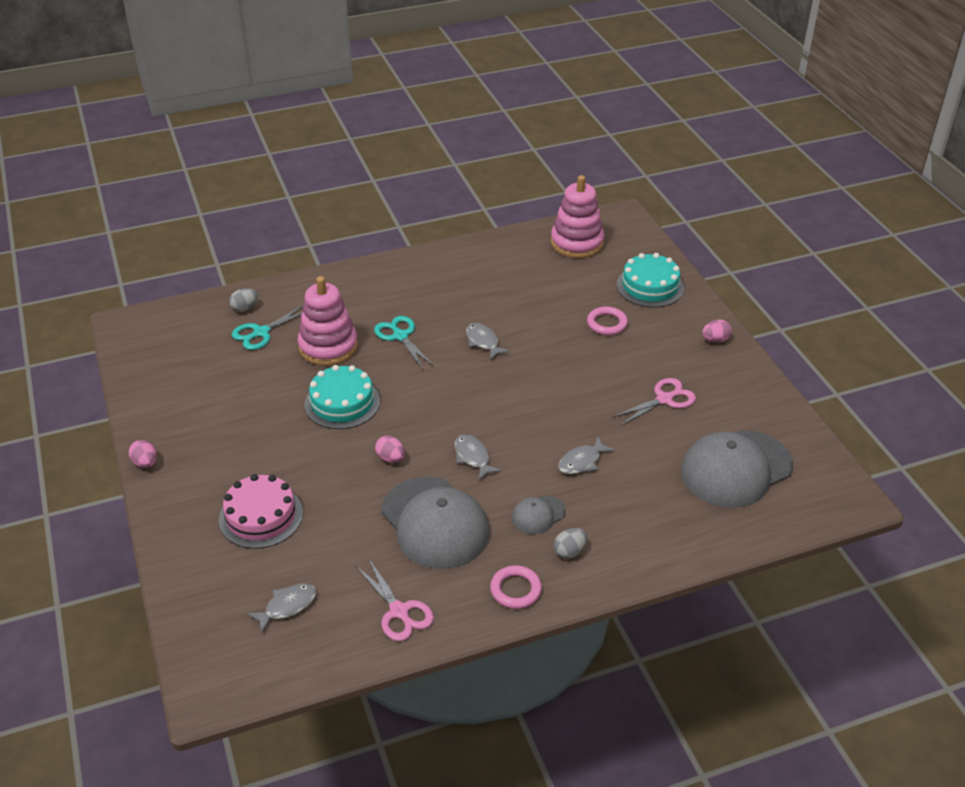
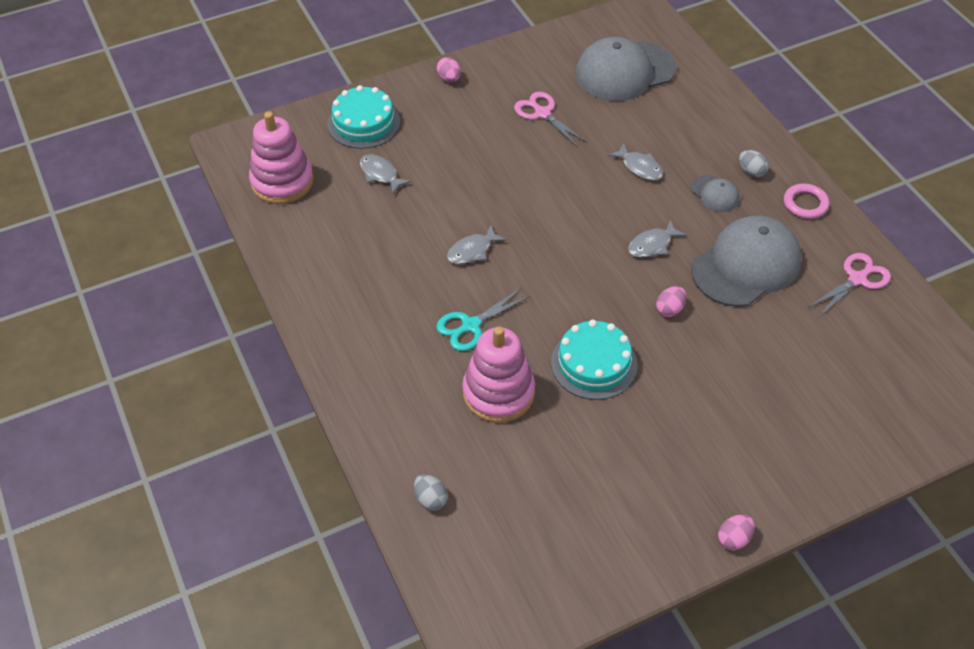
camera: 95 degrees left, 10 degrees up
pink cake [219,474,303,549] -> none
turquoise scissors [232,305,303,350] -> none
grey fish [247,583,317,633] -> grey fish moved to [360,154,411,194]
pink ring [587,307,628,335] -> none
grey cap [681,430,793,508] -> grey cap turned 105 degrees clockwise [575,37,676,101]

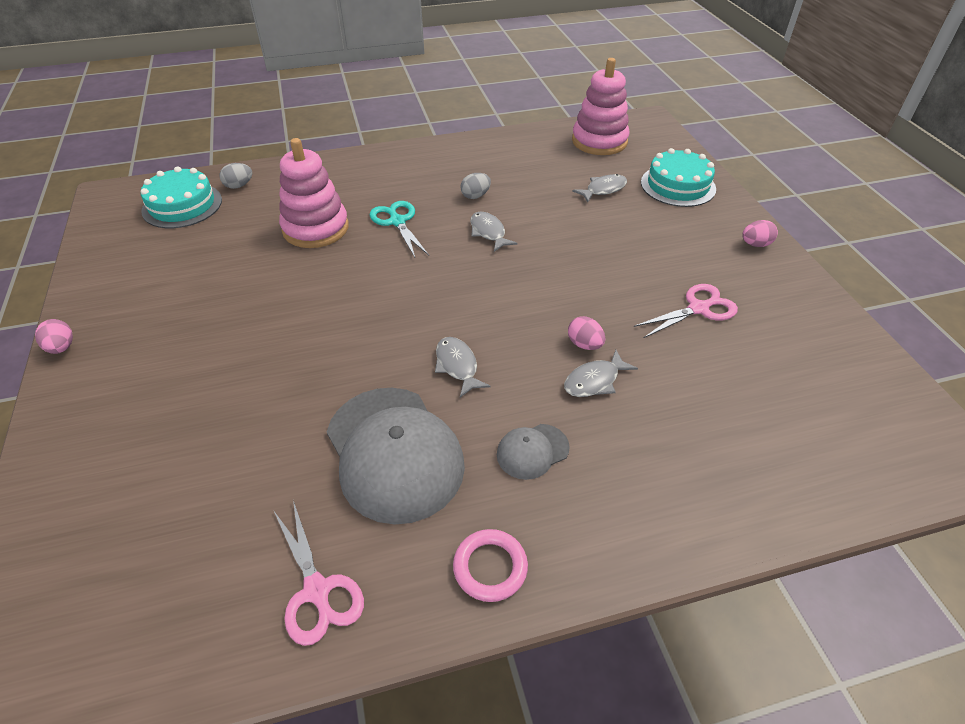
camera: 100 degrees right, 5 degrees down
turquoise cake [551,320,637,400] -> turquoise cake moved to [141,166,222,228]
grey cap [575,37,676,101] -> none
pink egg [656,286,686,317] -> pink egg moved to [568,316,605,350]
grey egg [739,150,769,177] -> grey egg moved to [460,173,491,199]

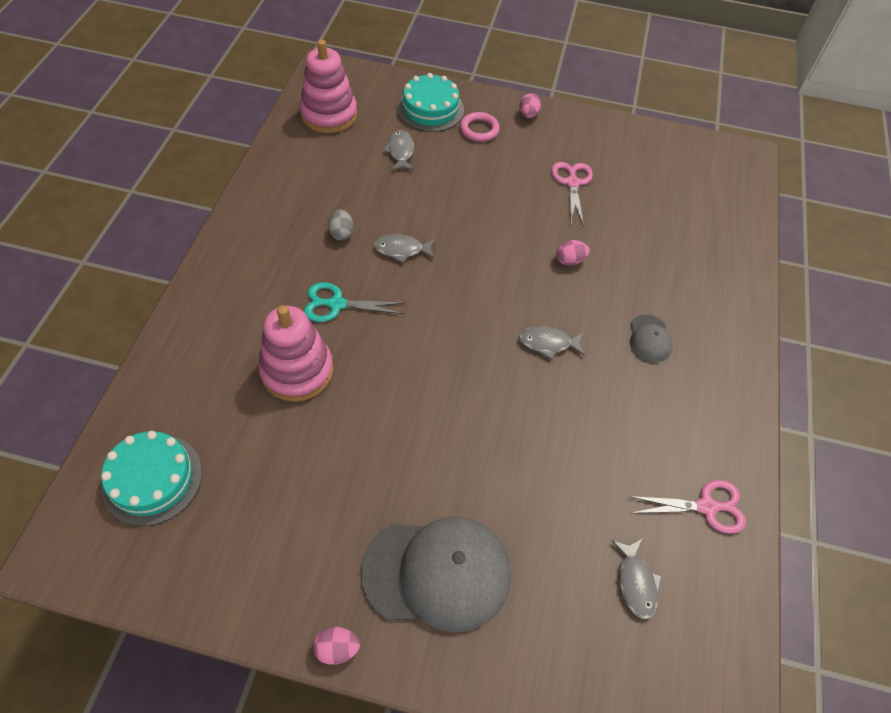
camera: 65 degrees left, 10 degrees up
grey egg [219,163,252,189] -> none
grey cap [327,388,465,524] -> grey cap moved to [361,517,511,632]
pink ring [453,529,528,602] -> pink ring moved to [460,112,500,142]
grey fish [564,350,638,397] -> grey fish moved to [612,538,662,619]

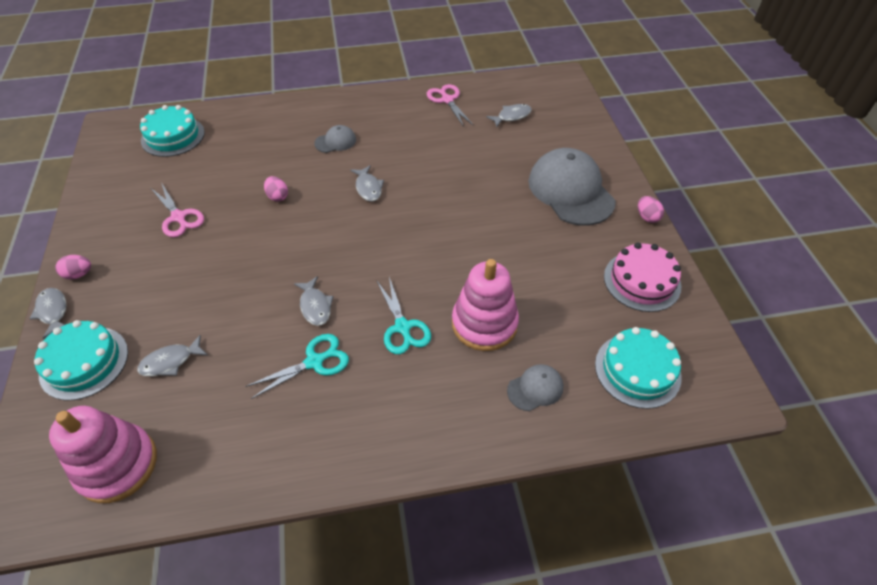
camera: 110 degrees left, 5 degrees down
grey egg [329,209,354,241] -> turquoise scissors [245,334,349,399]
pink ring [460,112,500,142] -> none
pink scissors [551,162,593,227] -> pink scissors turned 105 degrees counterclockwise [151,182,204,237]
none -> grey fish [30,288,66,339]
none -> turquoise cake [140,105,205,157]
none -> grey cap [507,364,563,411]
none -> pink cake [604,242,681,312]

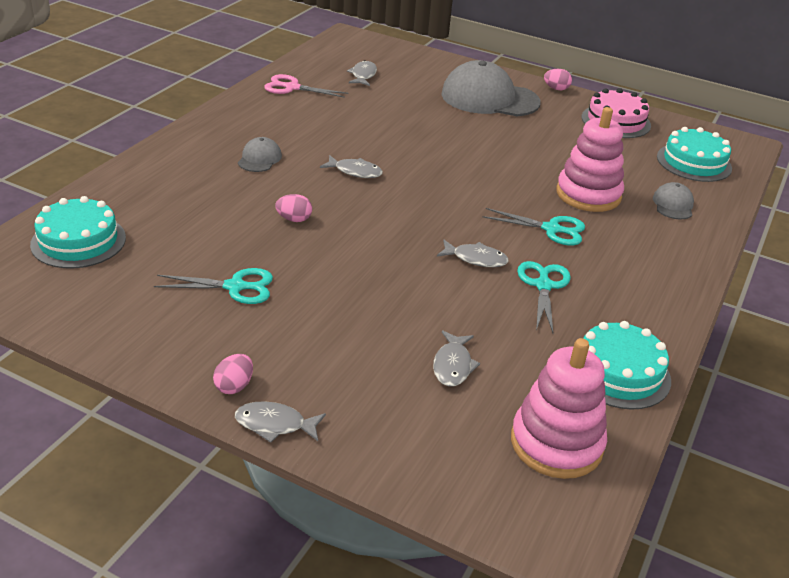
camera: 55 degrees left, 15 degrees down
turquoise cake [34,320,128,400] -> turquoise cake moved to [583,321,671,410]
pink scissors [151,182,204,237] -> turquoise scissors [154,268,273,304]

